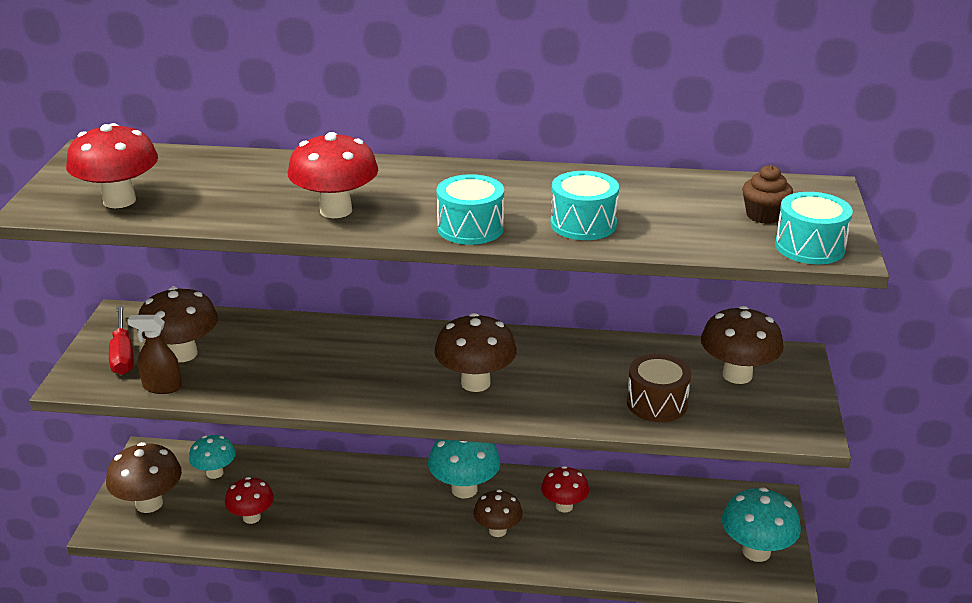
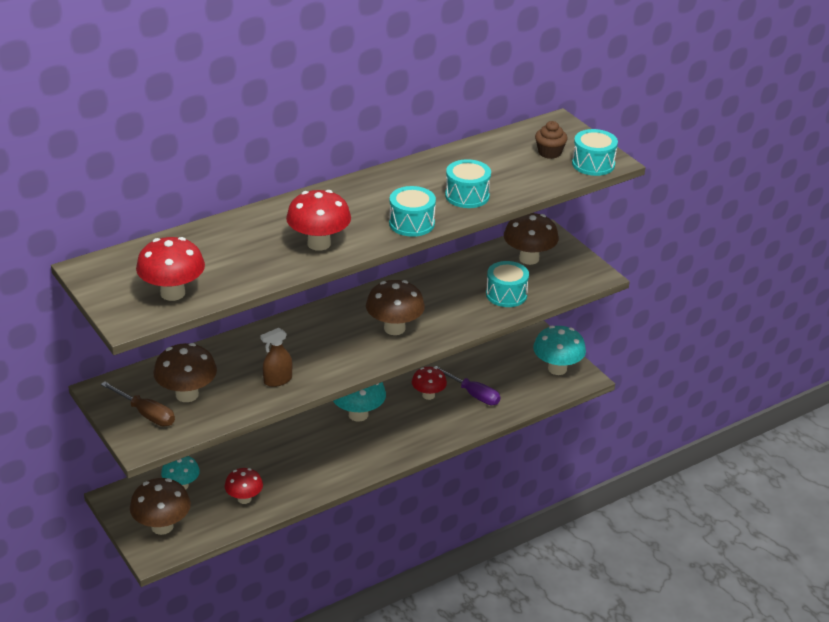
camera: 40 degrees left, 5 degrees up
red screwdriver [109,305,134,375] -> brown screwdriver [101,381,175,426]
brown spray bottle [128,315,182,394] -> brown spray bottle moved to [260,328,292,387]
brown mushroom [473,490,523,537] -> none
brown drum [627,354,691,422] -> turquoise drum [486,261,529,307]
none -> purple screwdriver [435,366,500,405]

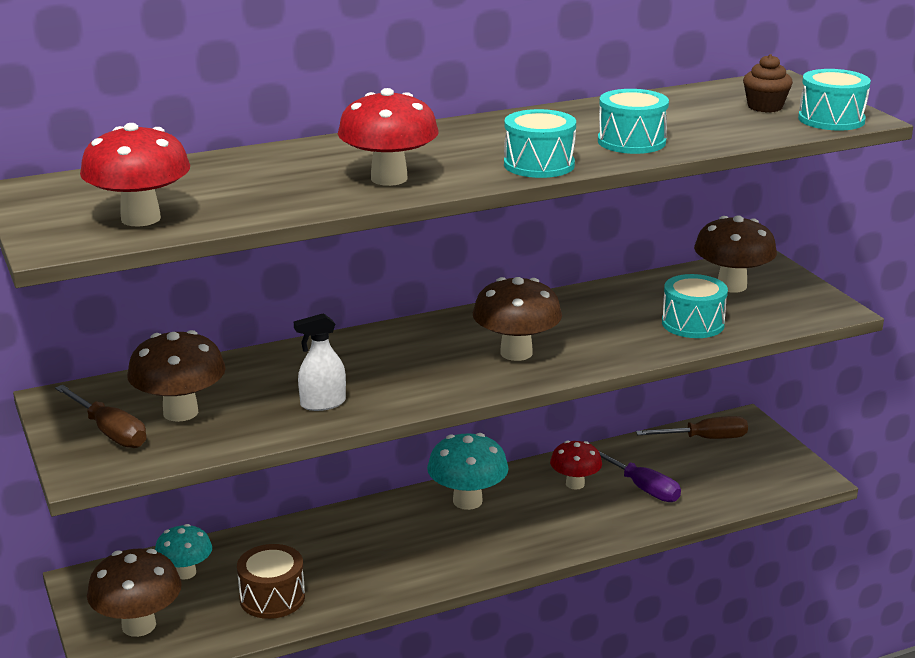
camera: 10 degrees right, 10 degrees down
red mushroom [225,468,263,504] -> brown drum [237,544,305,619]
brown spray bottle [260,328,292,387] -> white spray bottle [294,313,346,411]
turquoise mushroom [533,326,586,375] -> none
none -> brown screwdriver [636,416,748,439]

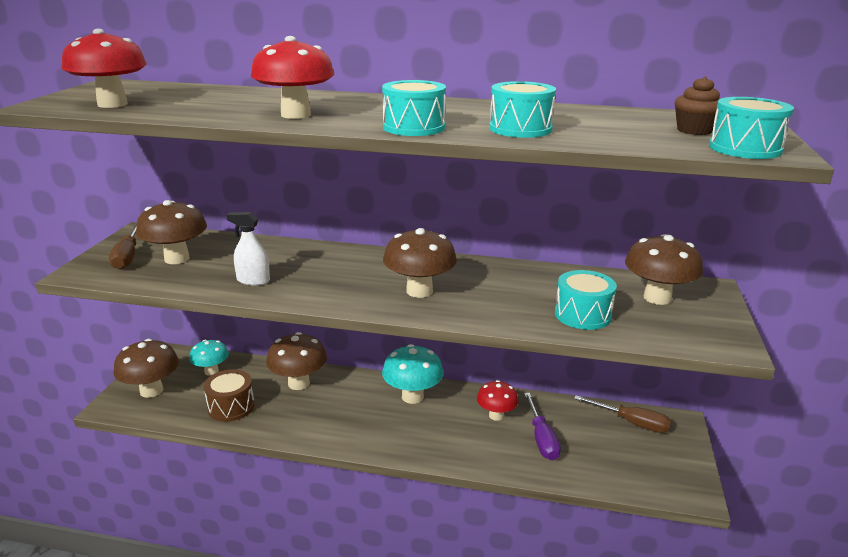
camera: 35 degrees right, 0 degrees up
none -> brown mushroom [266,332,327,390]

